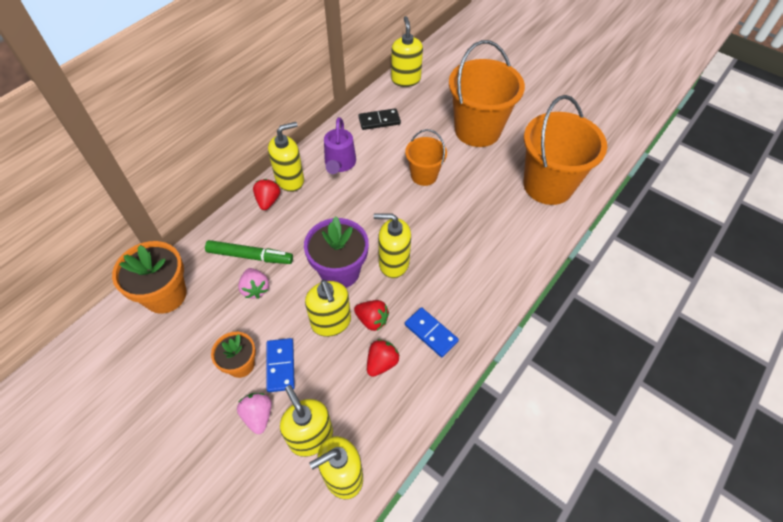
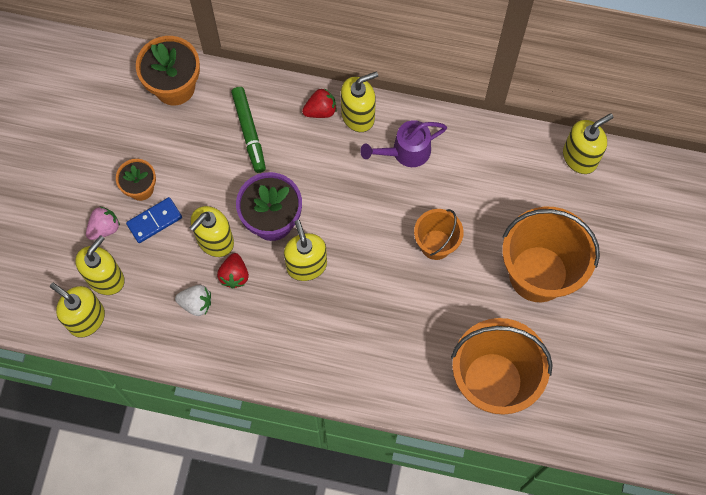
camera: 65 degrees right, 15 degrees up
pink strawberry [238,268,269,299] -> none
yellow soap dispenser [268,122,304,192] -> yellow soap dispenser turned 60 degrees counterclockwise [341,72,378,132]
black domino [358,108,401,130] -> none
red strawberry [367,339,400,377] -> white strawberry [175,285,211,316]
blue domino [405,307,459,357] -> none

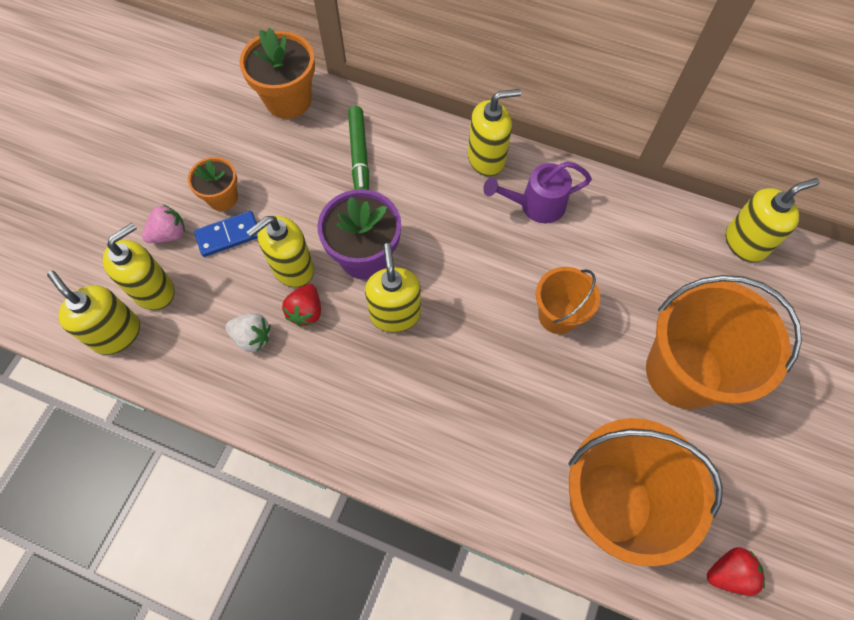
camera: 10 degrees right, 5 degrees down
red strawberry [302,88,337,118] -> red strawberry moved to [707,547,765,596]

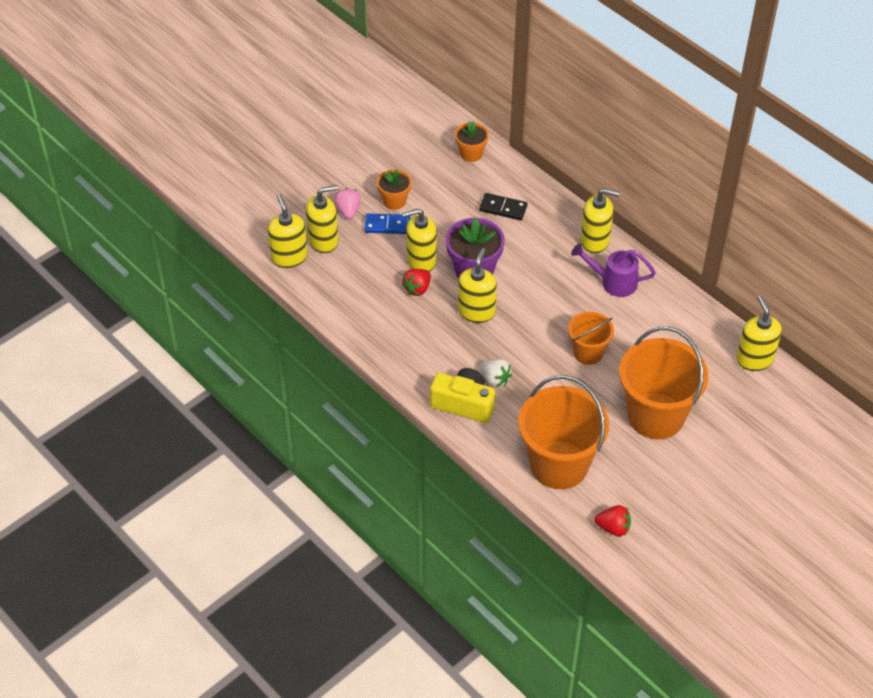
camera: 25 degrees right, 15 degrees down
pink strawberry [142,204,185,243] -> pink strawberry turned 90 degrees counterclockwise [334,188,361,219]
white strawberry [225,313,271,352] -> white strawberry moved to [481,359,512,387]
orange flower pot [239,28,315,119] -> orange flower pot [455,121,489,162], size x0.62
green marker [348,106,369,190] -> black domino [479,193,528,220]
yellow soap dispenser [725,178,820,263] -> yellow soap dispenser turned 105 degrees counterclockwise [736,296,782,371]
none -> yellow camera [430,368,495,423]

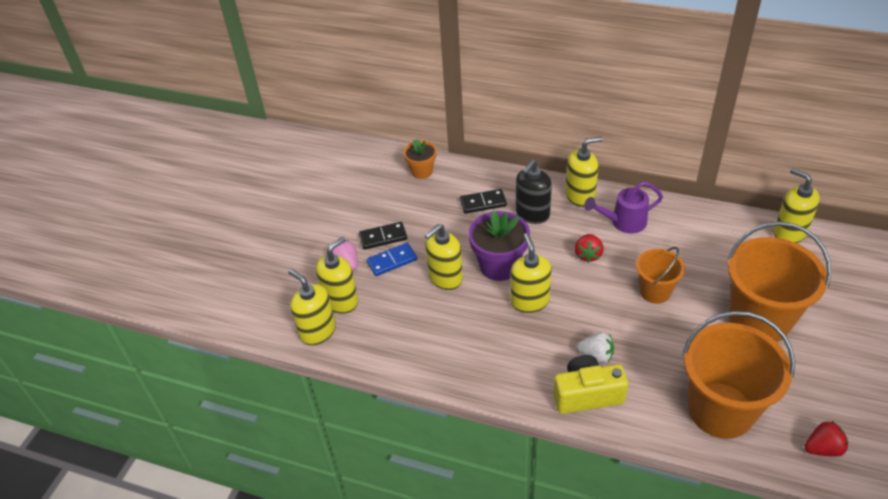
camera: 25 degrees left, 5 degrees down
orange flower pot [377,169,411,210] -> black domino [359,222,407,250]
red strawberry [402,269,431,296] -> red strawberry moved to [575,234,604,262]
none -> black soap dispenser [516,159,552,224]

